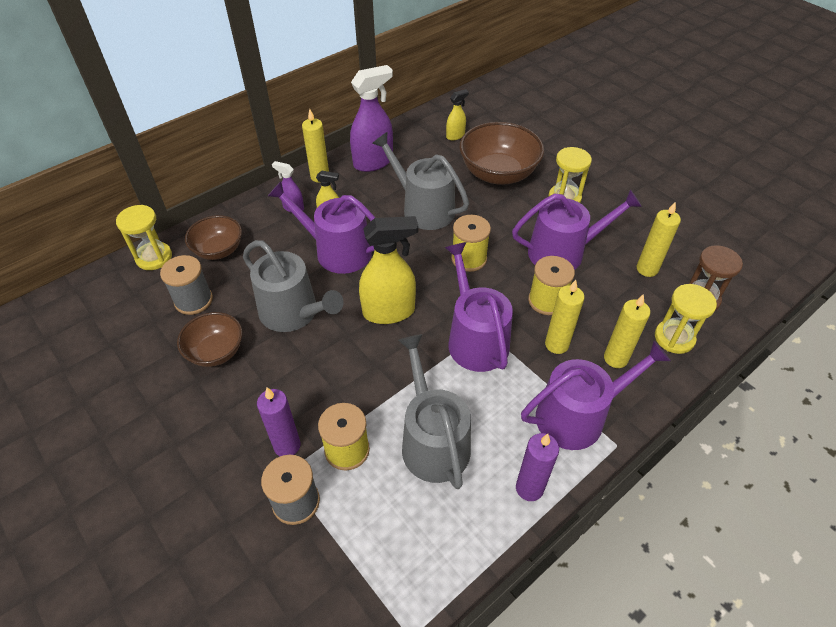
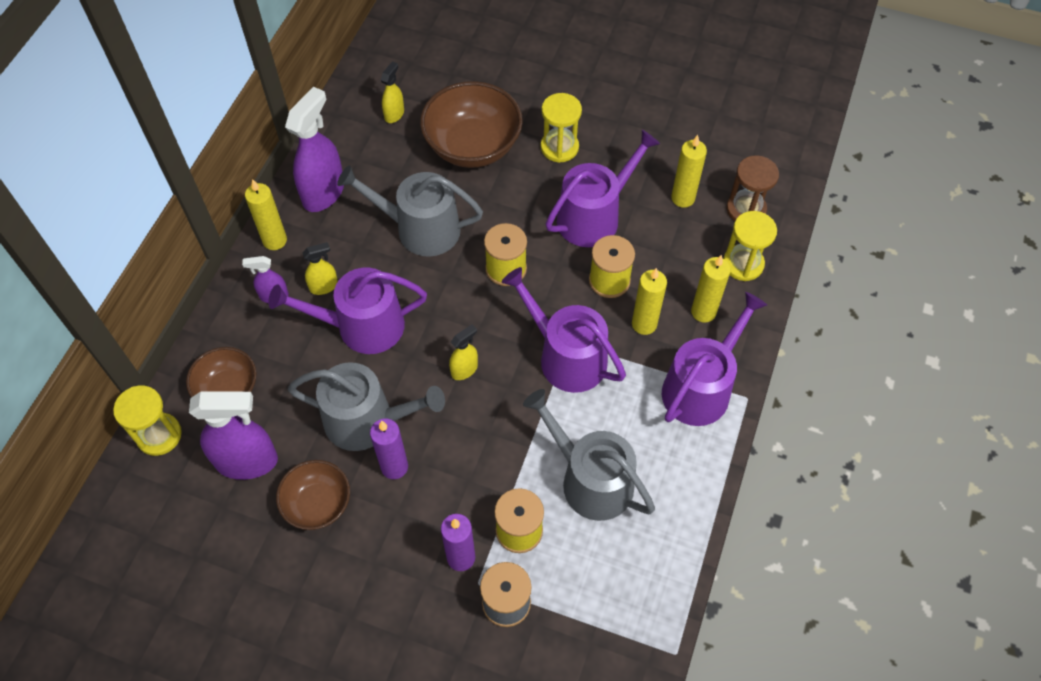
camera: 30 degrees left, 10 degrees up
grey spool [160,255,213,315] -> purple spray bottle [189,392,278,480]
yellow spray bottle [359,216,418,324] -> yellow spray bottle [449,324,478,380], size x0.51
purple candle [516,433,559,501] -> purple candle moved to [370,418,408,479]

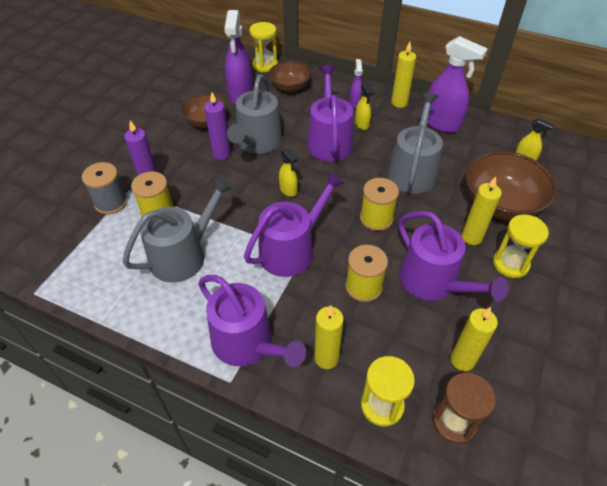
camera: 95 degrees right, 10 degrees down
yellow candle [632,268,667,335] -> yellow candle moved to [462,177,502,245]

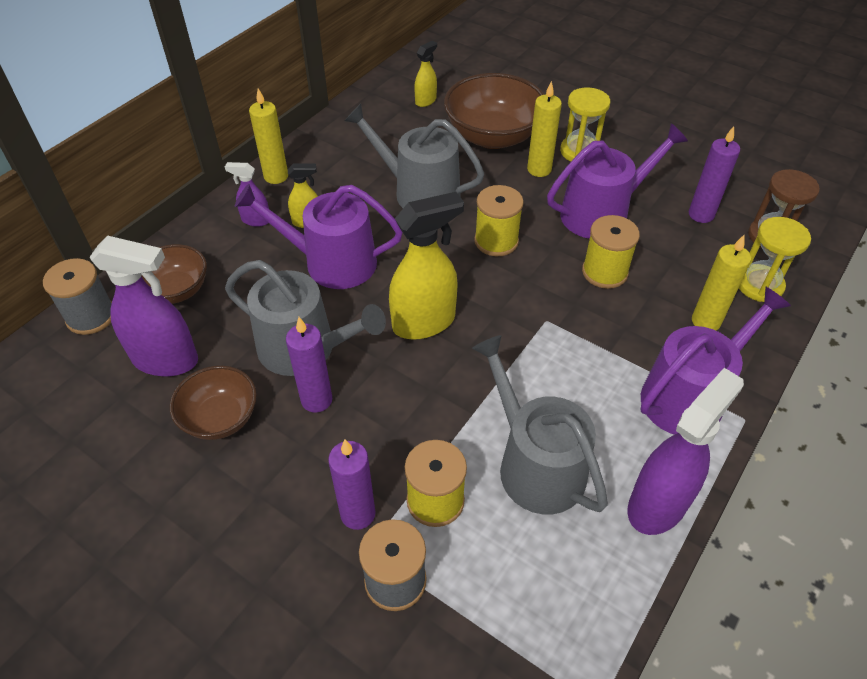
camera: 80 degrees left, 0 degrees up
purple watering can [244,172,344,277] -> none
yellow hourglass [249,22,278,72] -> grey spool [43,258,112,335]
yellow spray bottle [279,148,298,197] -> yellow spray bottle [389,192,464,340], size x1.96
purple spray bottle [427,36,488,133] -> purple spray bottle moved to [628,368,744,535]
yellow candle [451,307,498,371] -> purple candle [689,126,740,223]

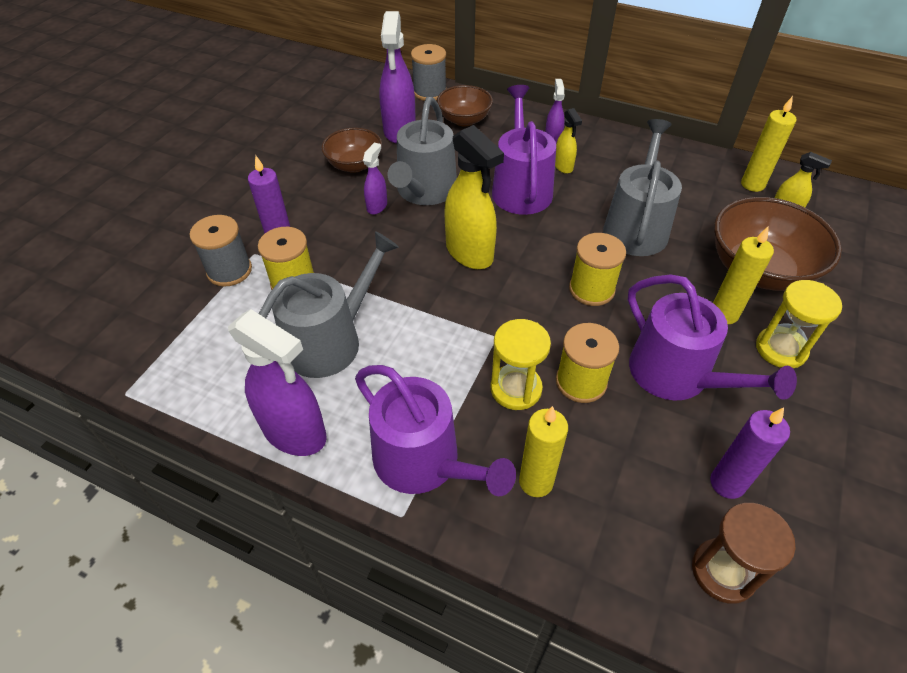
camera: 80 degrees right, 0 degrees up
yellow candle [249,89,288,184] -> yellow candle moved to [741,96,796,192]
purple candle [286,317,332,413] -> purple spray bottle [363,143,387,215]
yellow hourglass [739,217,811,302] -> yellow hourglass moved to [491,319,551,410]

